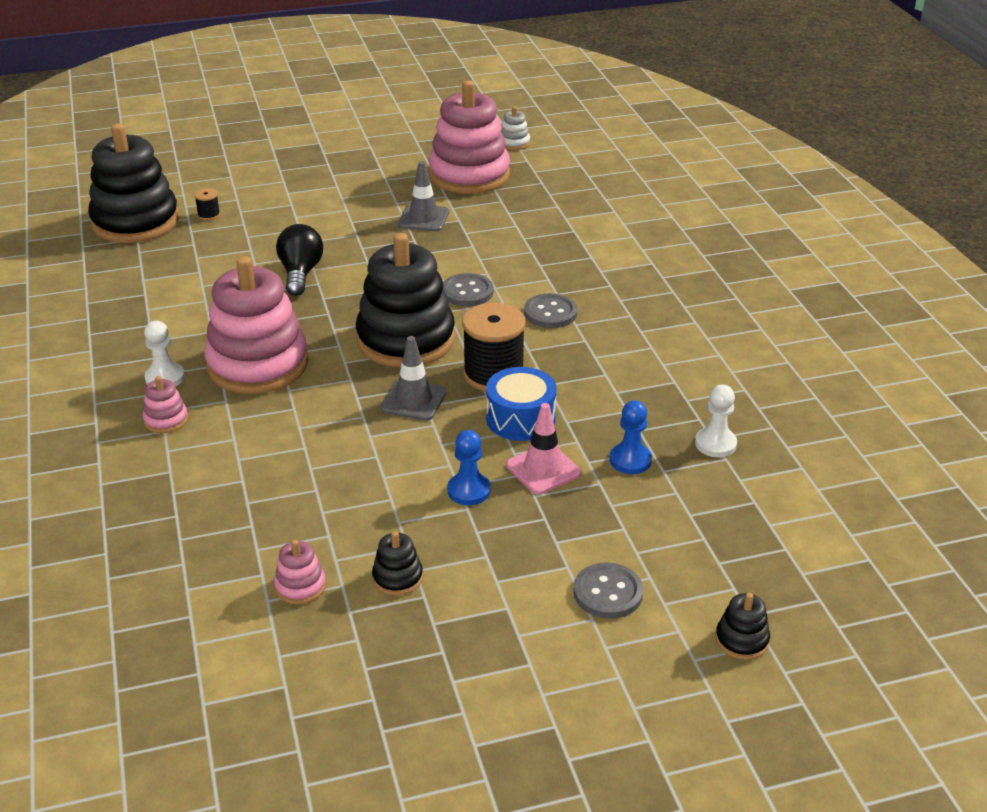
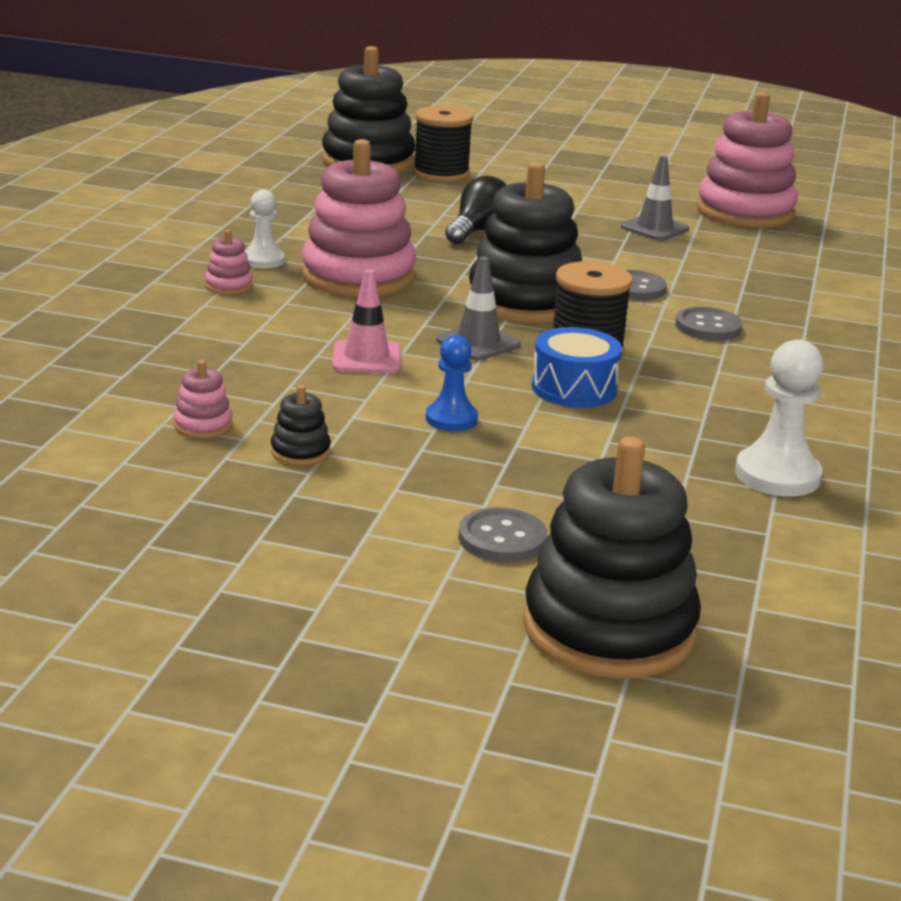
camera: 30 degrees right, 10 degrees down
black spool [194,188,220,220] -> black spool [413,106,473,182], size x2.28
white stacking toy [501,106,530,150] -> none
pink traffic cone [506,403,581,494] -> pink traffic cone moved to [332,269,400,373]
blue pawn [610,400,652,474] -> none
white pawn [695,385,737,457] -> white pawn [735,339,824,496], size x1.54
black stacking toy [716,593,770,660] -> black stacking toy [523,437,701,679], size x2.44

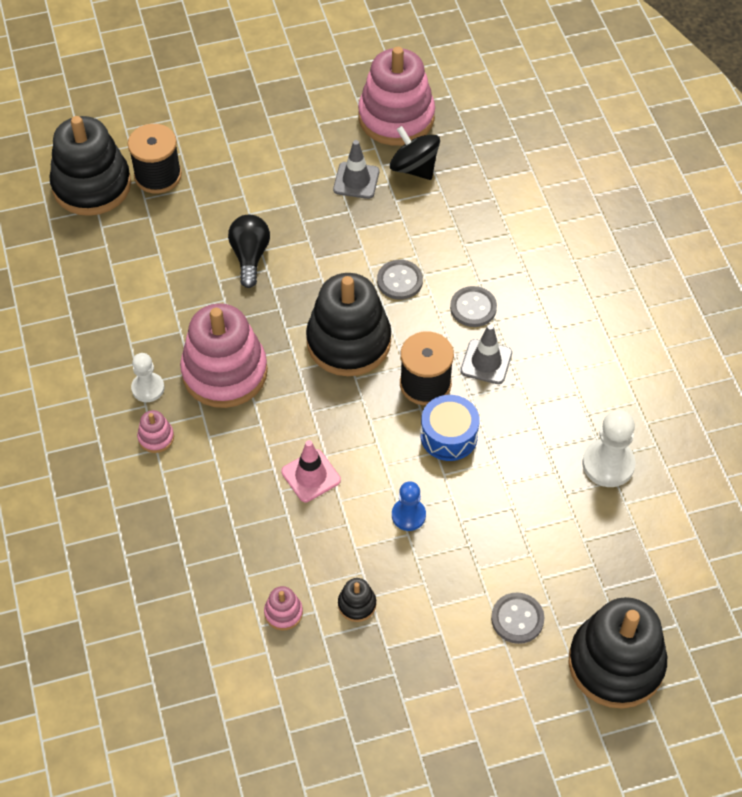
camera: 30 degrees left, 30 degrees up
grey traffic cone [436,257,521,360] -> grey traffic cone moved to [461,324,512,384]
none -> black spinning top [390,126,440,180]

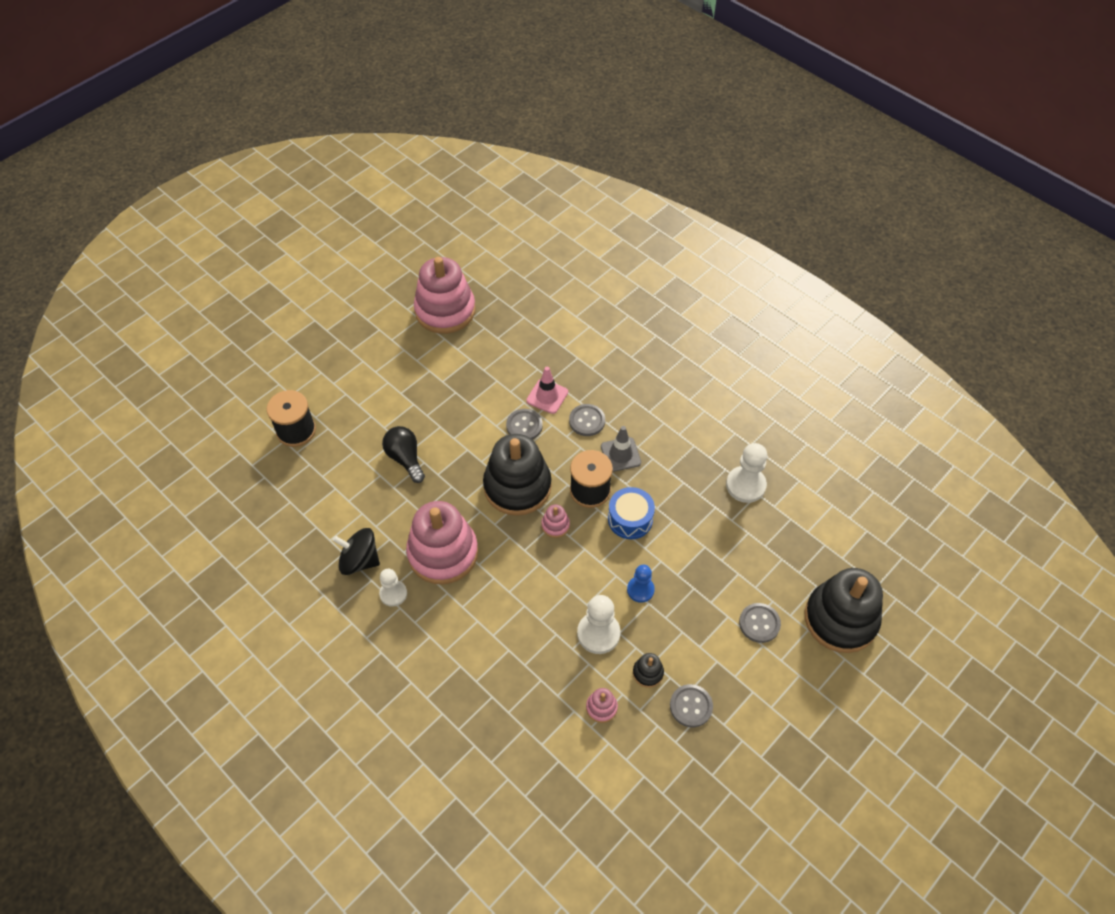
camera: 30 degrees left, 0 degrees up
black stacking toy [50,116,131,216] -> none
pink stacking toy [137,410,174,453] -> pink stacking toy moved to [541,504,570,538]
pink traffic cone [281,440,341,502] -> pink traffic cone moved to [526,367,568,414]
grey traffic cone [333,140,379,199] -> none
black spinning top [390,126,440,180] -> black spinning top moved to [332,528,380,575]
none -> white pawn [577,595,621,654]
none -> grey button [670,684,713,727]

